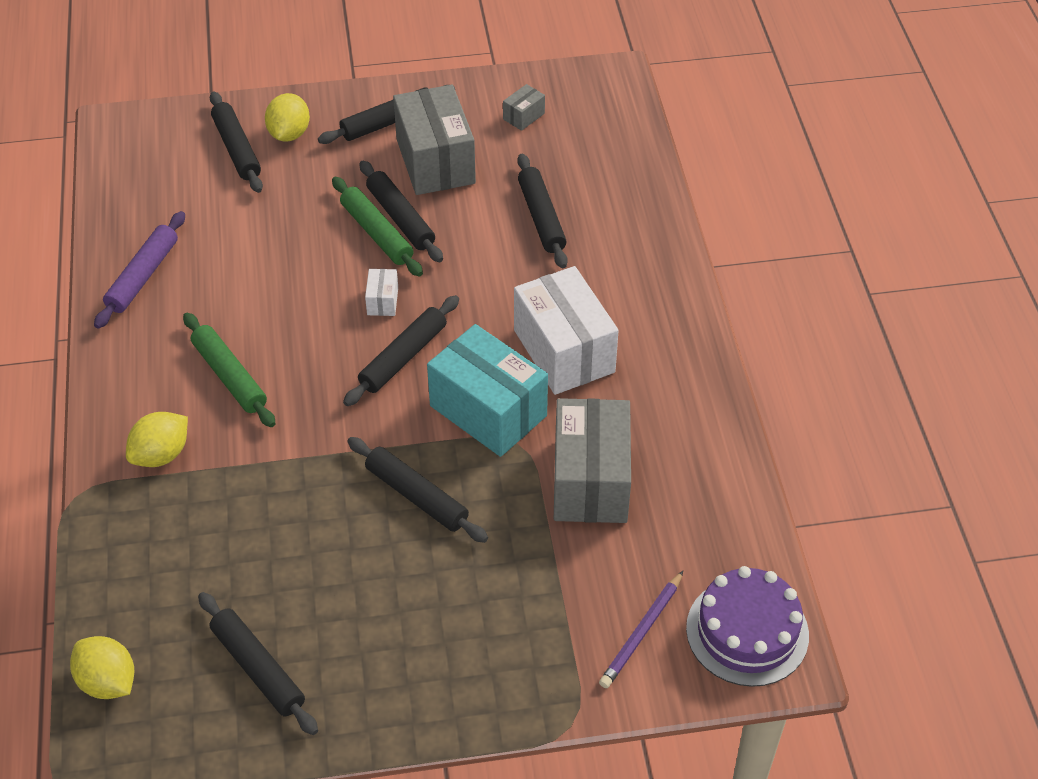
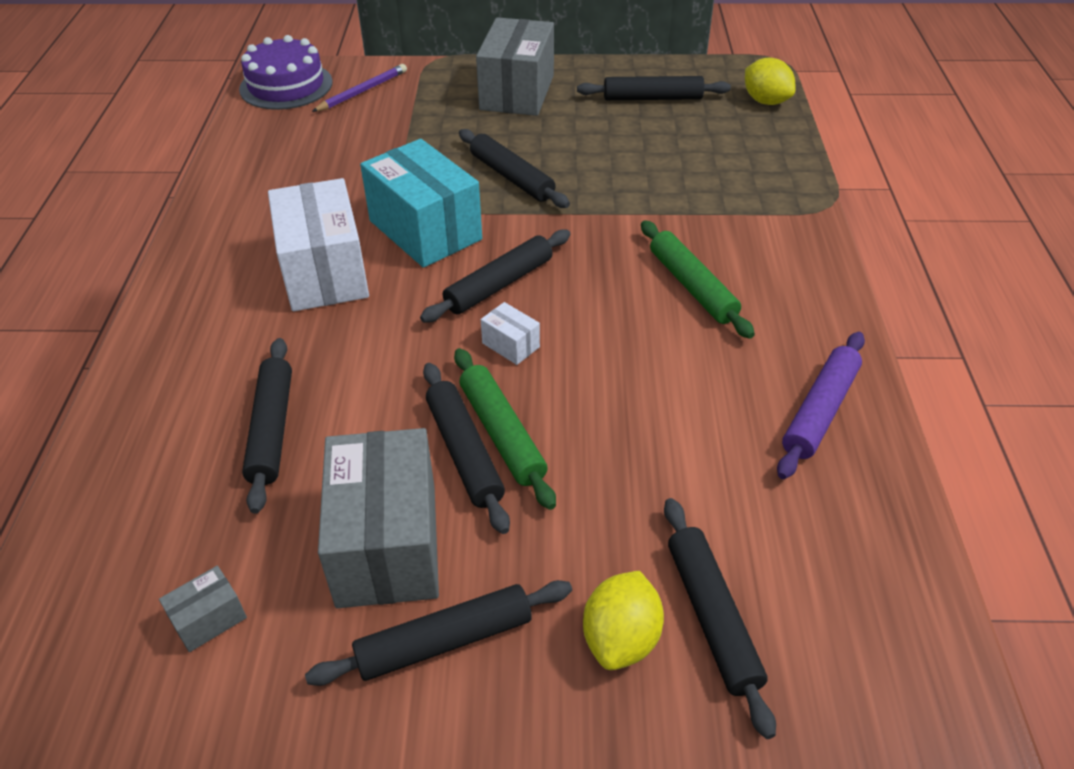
camera: 170 degrees left, 5 degrees down
yellow lemon [126,412,188,467] -> none
black rolling pin [198,592,318,735] -> black rolling pin turned 60 degrees counterclockwise [577,76,731,100]
white box [365,269,398,316] -> white box turned 60 degrees counterclockwise [481,302,540,365]
grey box [554,398,631,523] -> grey box moved to [476,17,554,116]

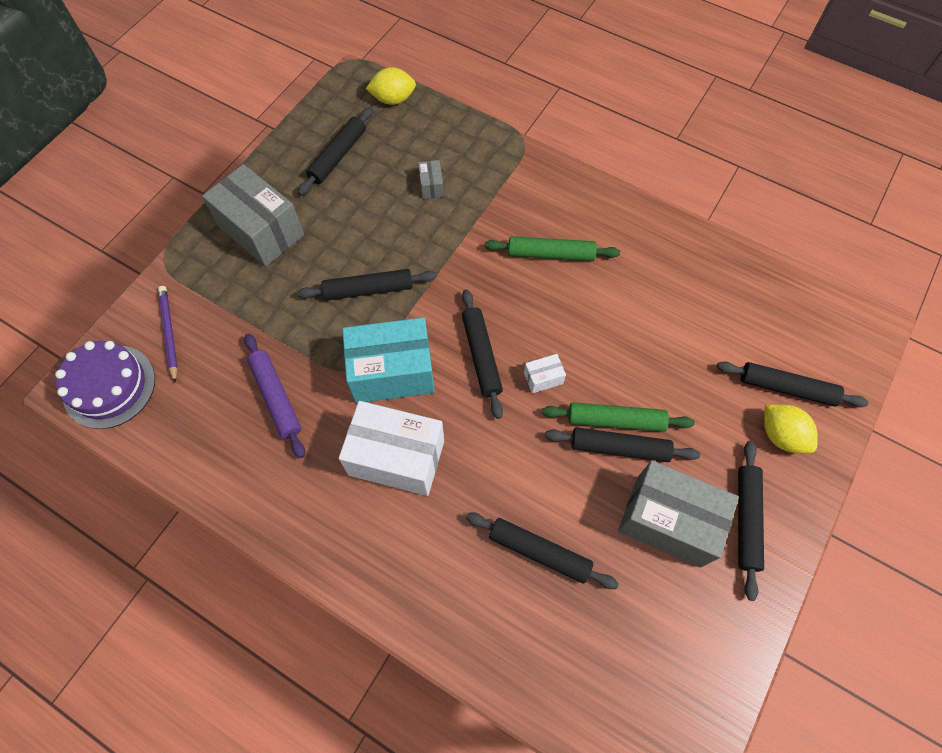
camera: 60 degrees left, 20 degrees up
grey box [159,566,247,652] -> grey box moved to [418,160,444,199]
purple rolling pin [777,332,865,479] -> purple rolling pin moved to [244,334,305,458]

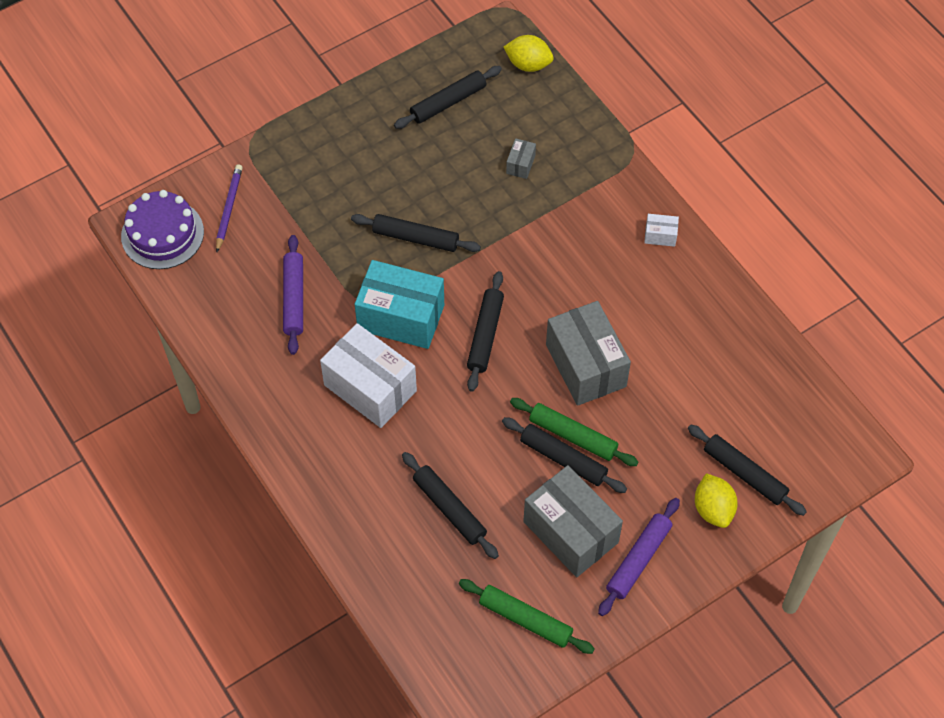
camera: 25 degrees right, 5 degrees down
grey box [202,164,304,267] -> grey box moved to [546,301,631,406]
green rolling pin [485,236,620,261] -> green rolling pin moved to [459,579,595,654]
white box [524,354,566,393] -> white box moved to [644,214,679,247]
black rolling pin [738,441,764,601] -> purple rolling pin [598,498,680,616]

